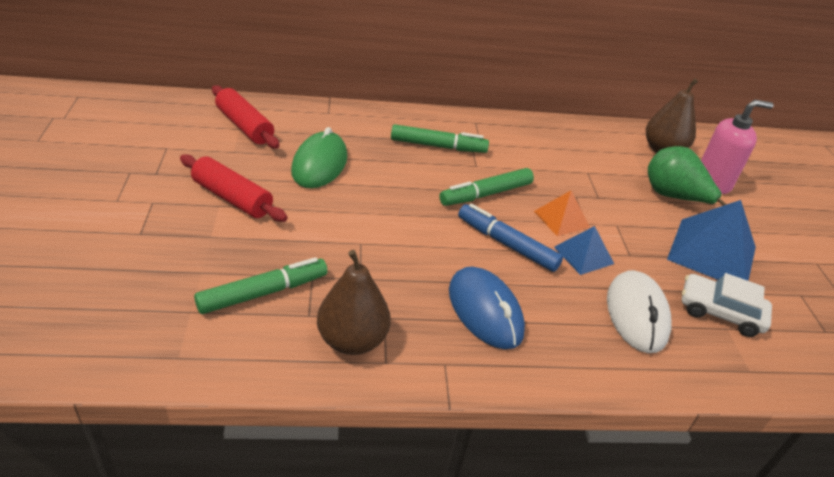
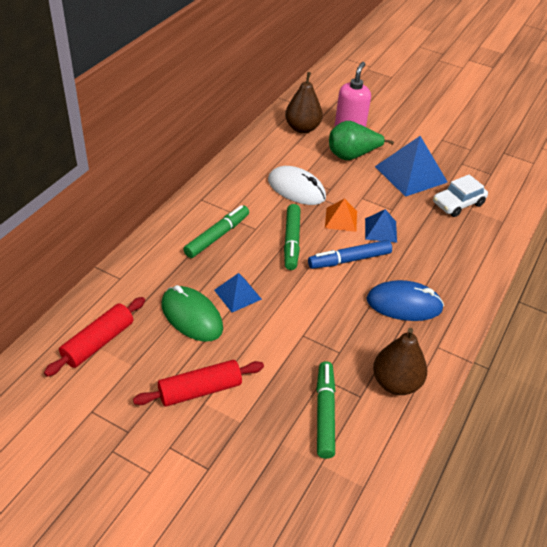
camera: 55 degrees left, 5 degrees up
red rolling pin [212,86,280,149] -> red rolling pin turned 45 degrees counterclockwise [44,297,145,377]
white mouse [607,270,672,353] -> white mouse moved to [268,166,326,205]
none -> blue pyramid [214,273,262,312]

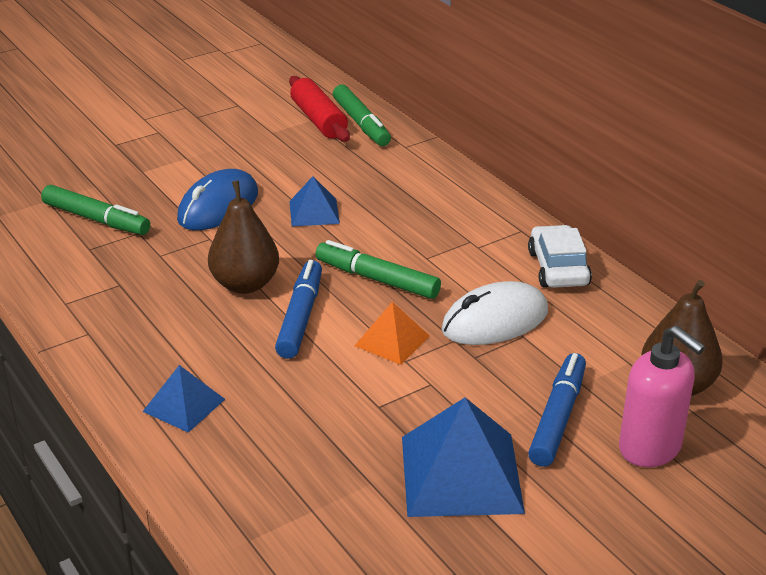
camera: 120 degrees right, 10 degrees down
red rolling pin [133,360,264,407] -> none
green mouse [162,285,223,342] -> none
green marker [183,205,249,258] -> green marker moved to [333,85,391,146]
green pear [329,121,394,160] -> blue marker [528,353,586,467]
blue pyramid [365,209,397,243] -> blue pyramid moved to [142,365,225,433]
blue mouse [366,280,444,321] -> blue mouse moved to [177,169,258,230]
brown pear [373,328,427,395] -> brown pear moved to [208,181,279,294]
white car [433,175,488,217] -> white car moved to [528,225,592,288]

